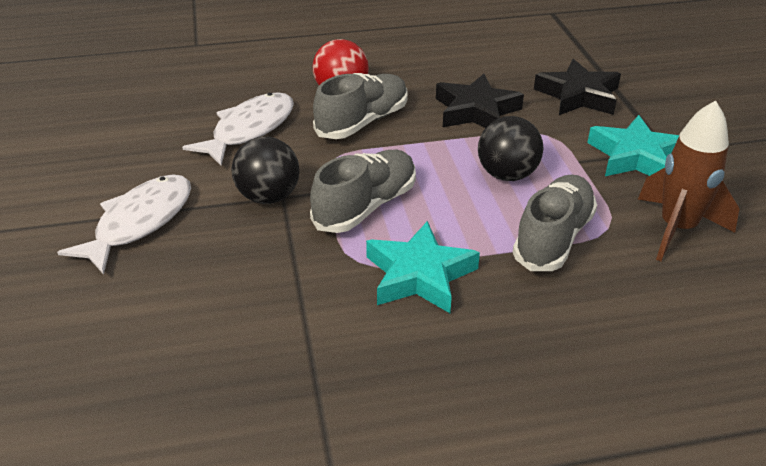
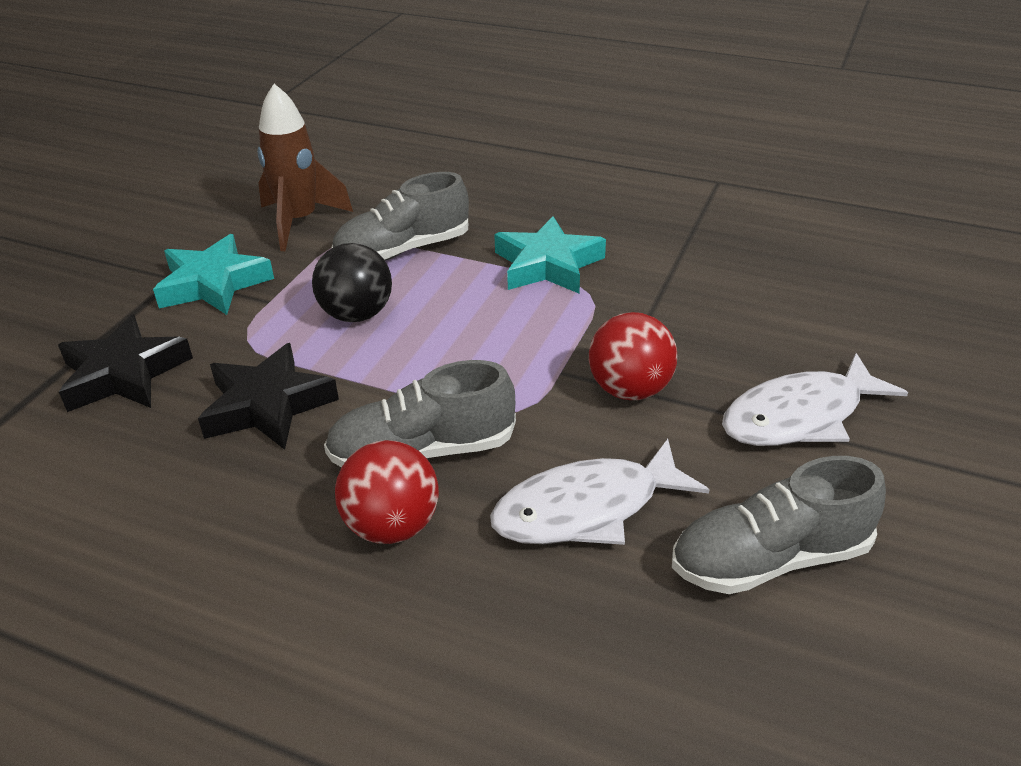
camera: 145 degrees left, 0 degrees up
black ball [232,137,300,204] -> red ball [589,312,677,400]
grey shoe [310,150,416,233] -> grey shoe moved to [672,456,886,594]

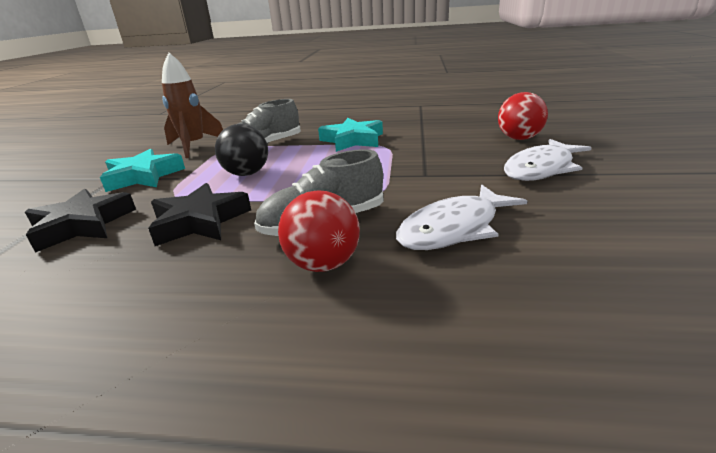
camera: 15 degrees left, 10 degrees down
red ball [589,312,677,400] -> red ball moved to [498,92,548,140]
grey shoe [672,456,886,594] -> none

